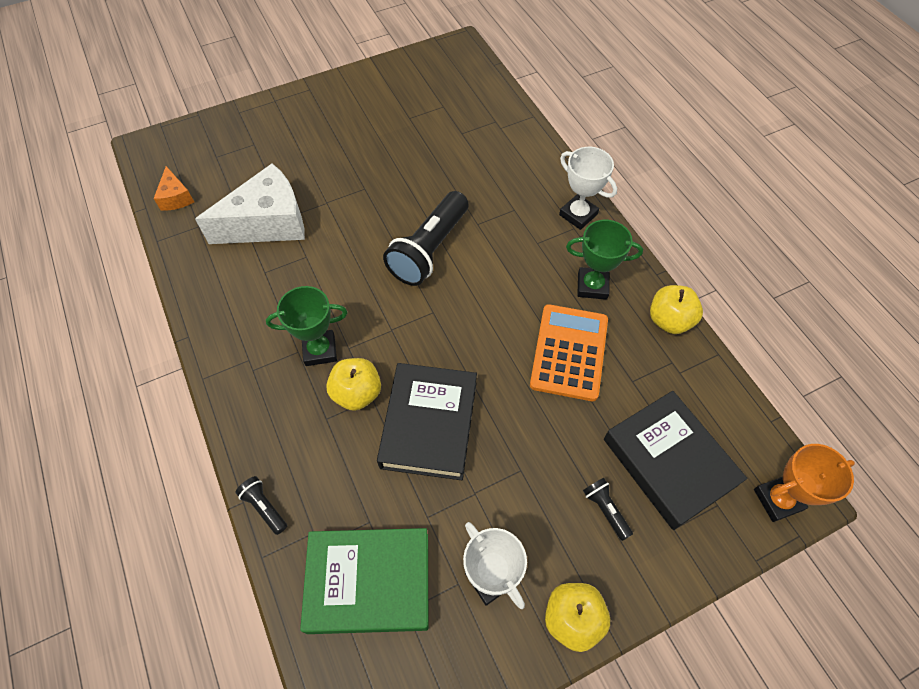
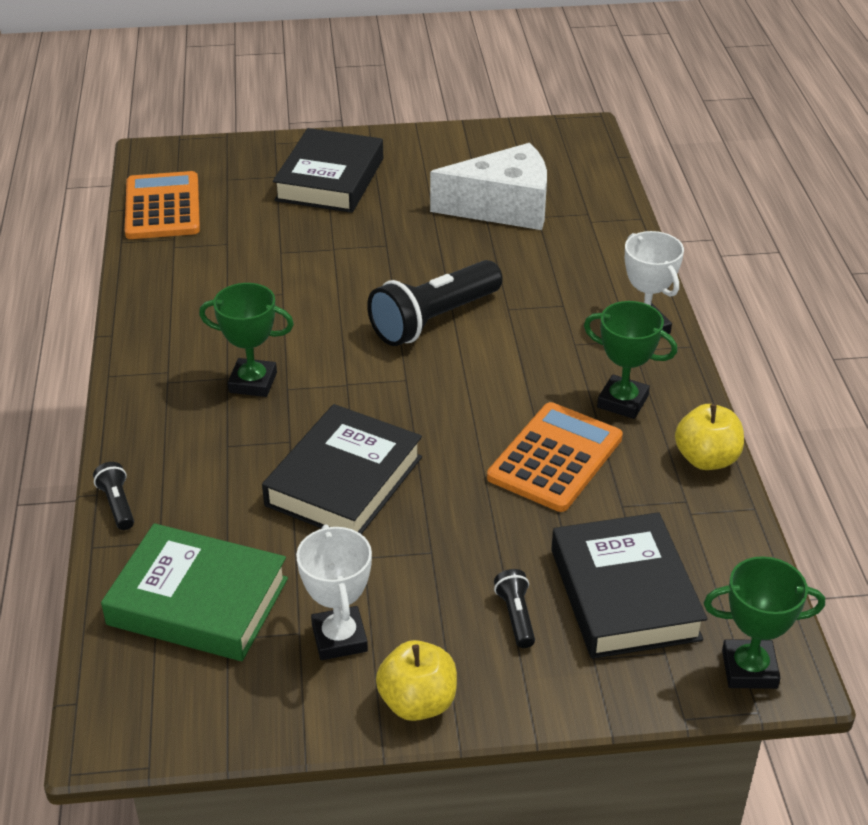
camera: 20 degrees right, 20 degrees down
orange cheese [153,166,194,211] -> orange calculator [125,171,200,239]
white cheese [195,163,305,244] -> white cheese moved to [430,143,547,230]
yellow apple [326,358,381,411] -> none
orange trophy [754,444,855,522] -> green trophy [704,556,825,689]
none -> black book [273,128,383,213]

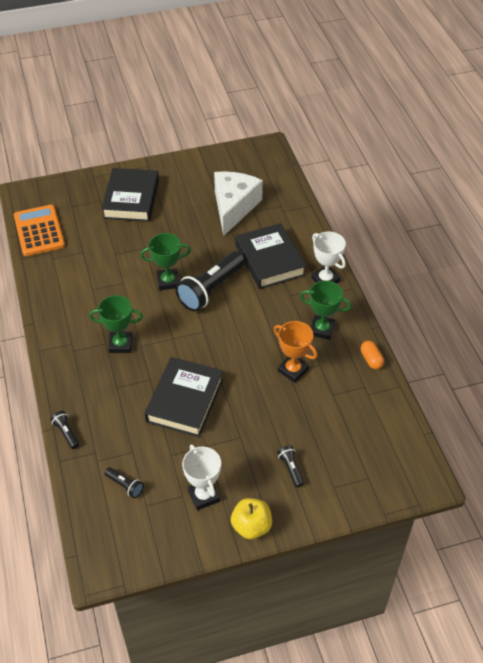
camera: 10 degrees left, 10 degrees up
green book [101,523,288,661] -> black flashlight [104,467,144,498]
white cheese [430,143,547,230] -> white cheese turned 60 degrees counterclockwise [214,171,263,236]
orange calculator [487,402,623,512] -> orange trophy [274,321,317,383]
black book [551,512,707,659] -> black book moved to [236,223,306,289]
yellow apple [675,404,744,470] -> orange capsule [361,341,384,369]
green trophy [704,556,825,689] -> green trophy moved to [140,233,191,290]

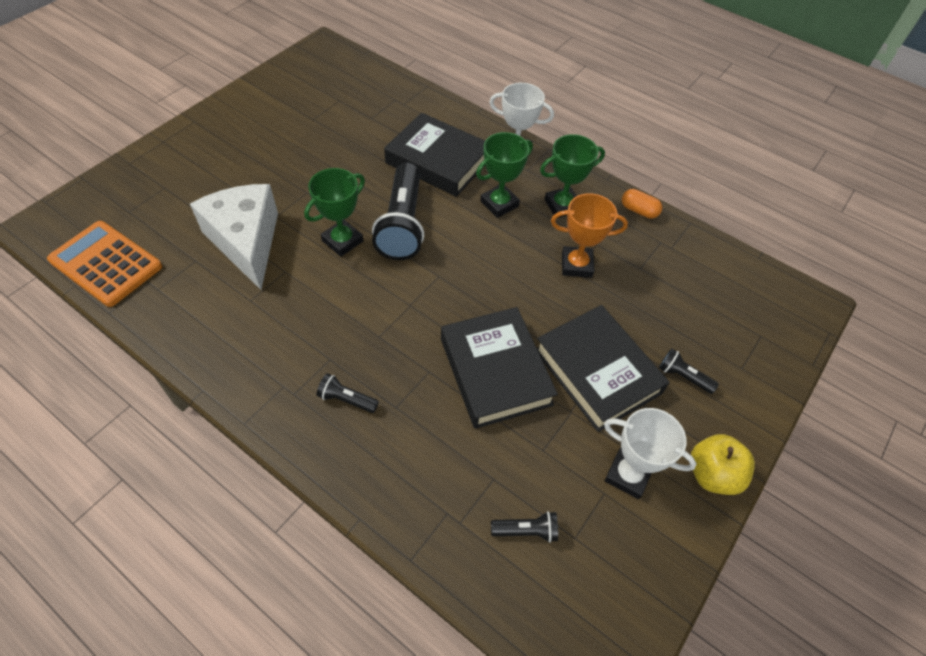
camera: 40 degrees left, 5 degrees up
black flashlight [50,411,79,449] -> black flashlight moved to [317,373,379,413]
green trophy [89,295,143,353] -> green trophy moved to [476,132,533,218]
black book [101,168,159,222] -> black book moved to [537,305,670,432]
white cheese [214,171,263,236] -> white cheese moved to [190,184,278,290]

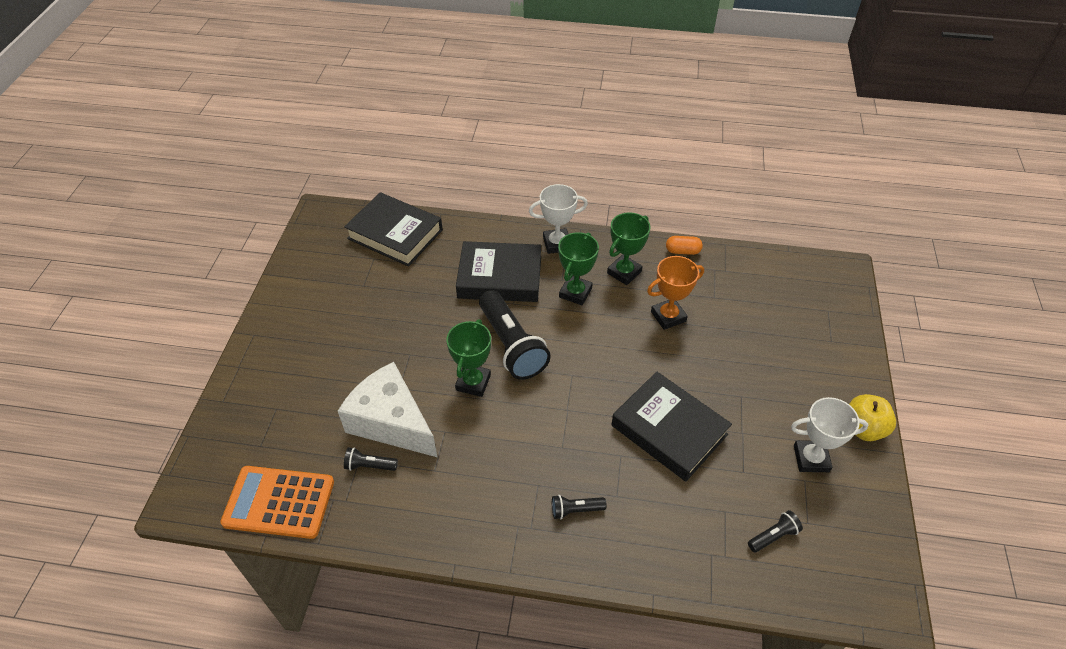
camera: 25 degrees left, 5 degrees down
black book [537,305,670,432] -> black book moved to [344,192,443,267]
black flashlight [659,348,719,394] -> black flashlight moved to [344,447,398,471]

